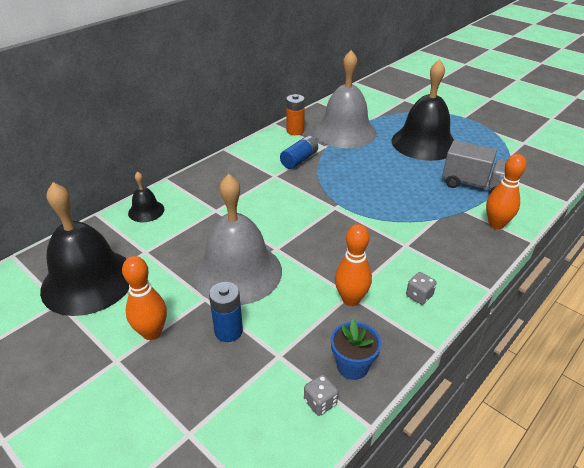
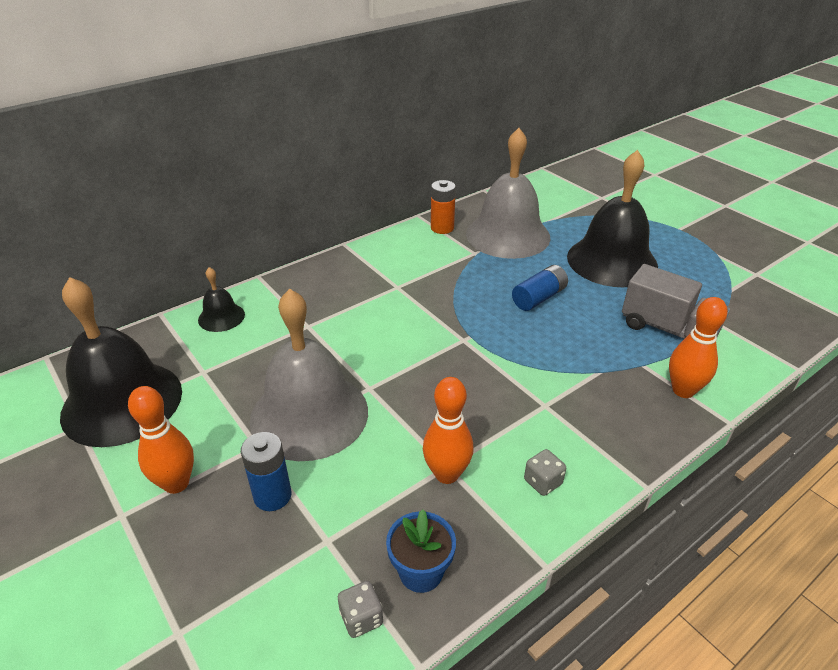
camera: 10 degrees right, 0 degrees up
blue battery [280,136,318,169] -> blue battery moved to [512,265,568,311]

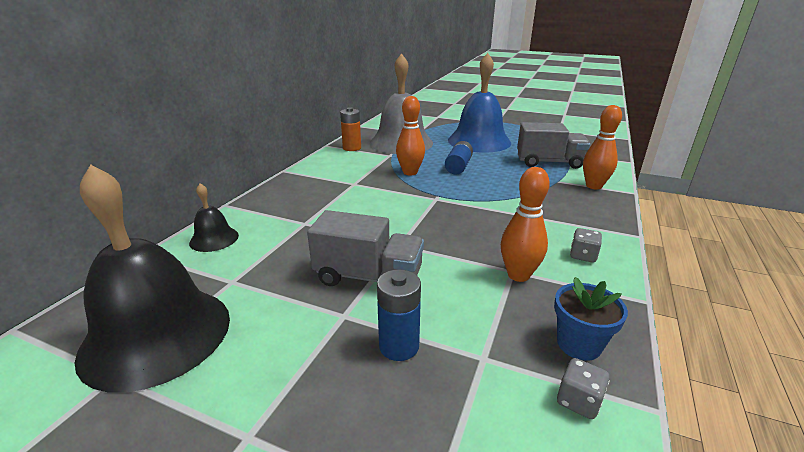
camera: 30 degrees left, 10 degrees down
orange bowling pin [128,386,194,494] -> orange bowling pin moved to [396,96,425,176]
grey bell [250,289,368,461] -> grey truck [307,210,424,286]
black bell [567,150,658,287] -> blue bell [448,53,511,152]

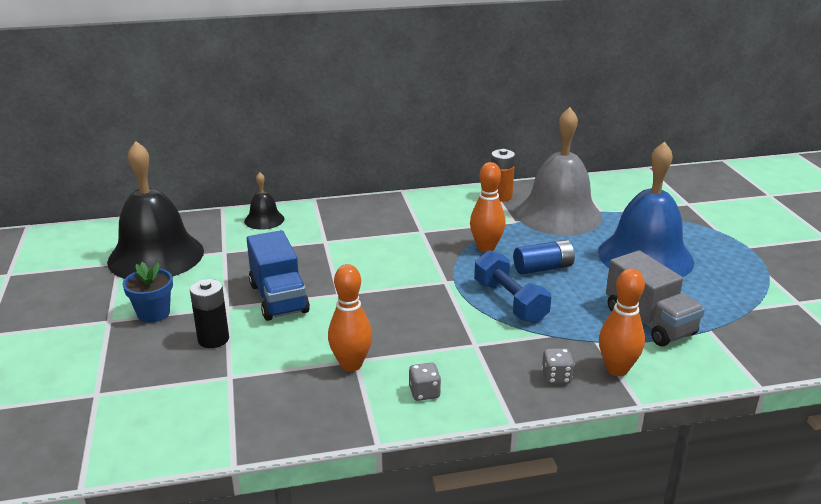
camera: 55 degrees right, 0 degrees up
grey truck [307,210,424,286] -> blue truck [247,230,310,321]
blue battery [377,269,421,361] -> black battery [190,279,229,348]
blue flower pot [554,277,628,361] -> blue flower pot moved to [123,262,173,323]
grey dice [557,358,610,419] -> grey dice moved to [542,348,574,384]
none -> blue dumbbell [474,250,551,323]

